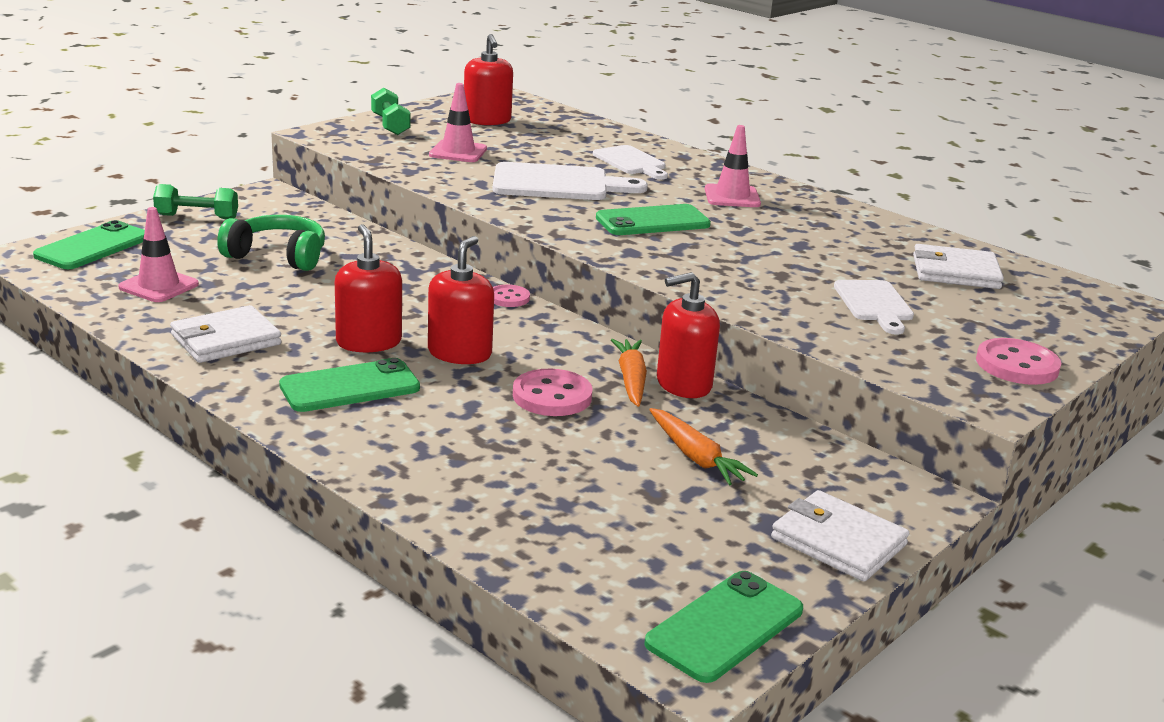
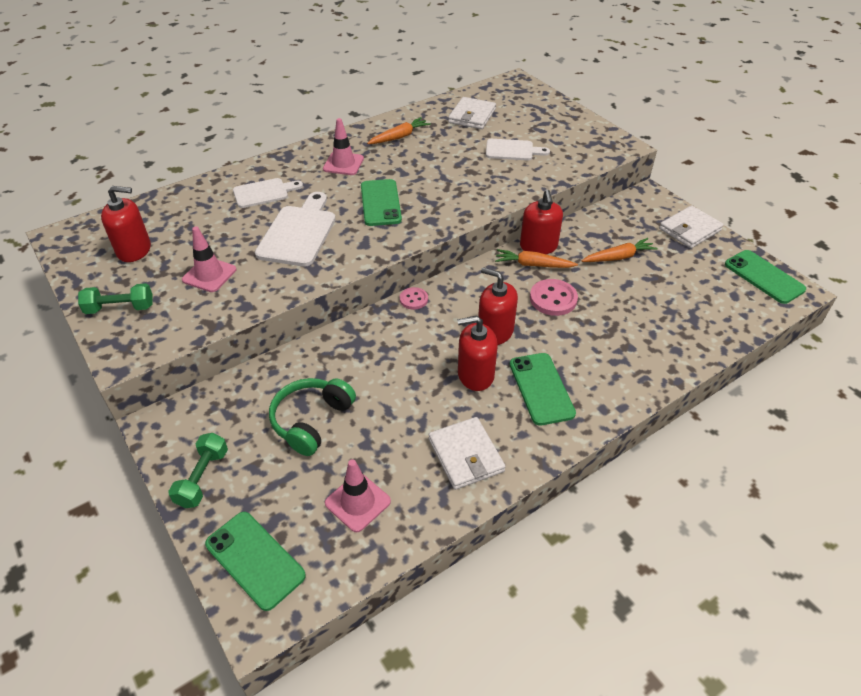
camera: 75 degrees left, 20 degrees up
pink button [976,338,1061,385] -> none
none -> orange carrot [367,117,431,144]

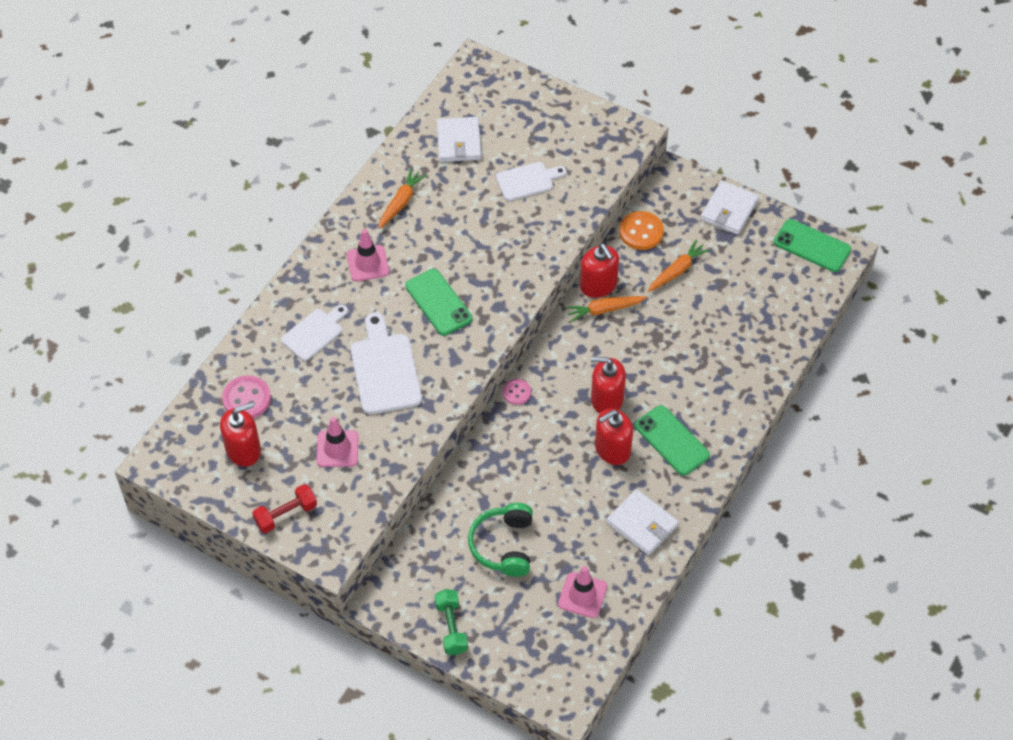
camera: 25 degrees left, 10 degrees up
green dumbbell [78,283,153,314] -> red dumbbell [252,484,317,533]
green phone [205,512,306,611] -> none
pink button [530,279,578,316] -> pink button moved to [222,376,271,418]
none -> orange button [619,211,664,250]

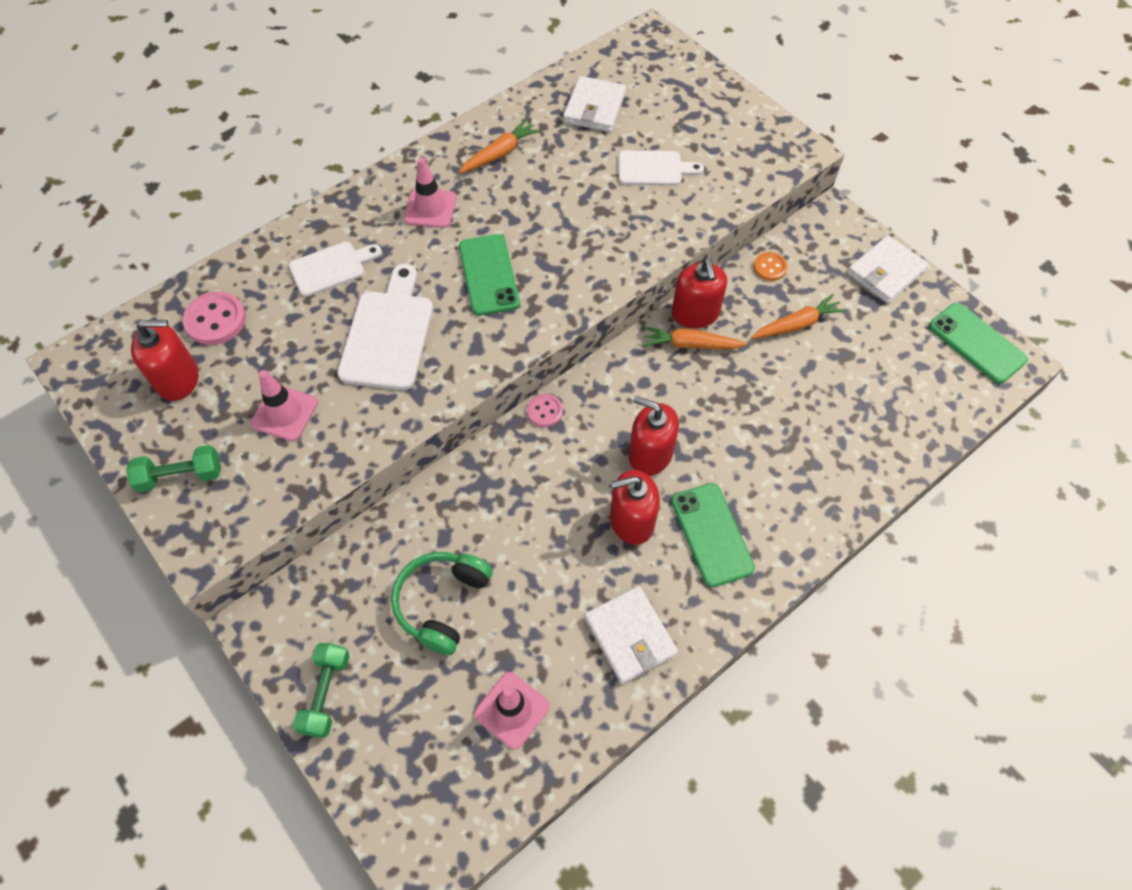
camera: 20 degrees right, 5 degrees up
red dumbbell [252,484,317,533] -> green dumbbell [126,445,221,493]
orange button [619,211,664,250] -> orange button [754,252,787,281], size x0.61

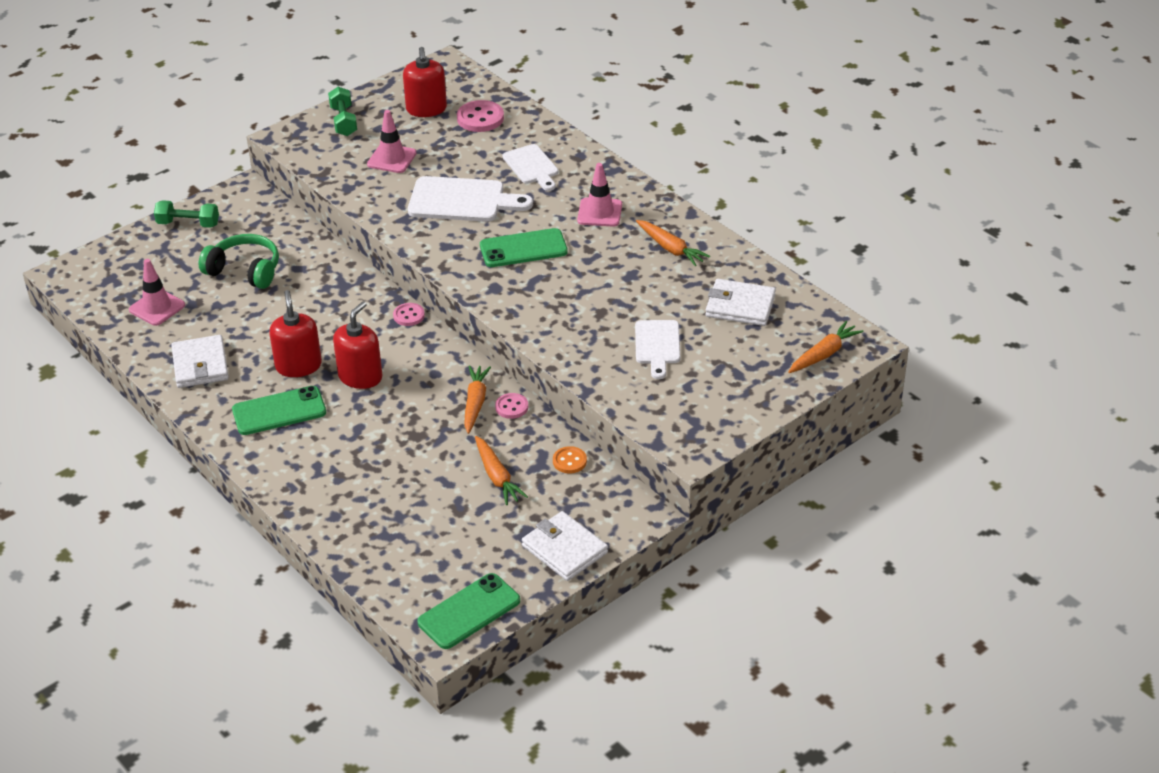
camera: 90 degrees right, 20 degrees down
white wallet [585,586,678,684] -> white wallet turned 75 degrees counterclockwise [171,335,229,388]
red soap dispenser [672,258,727,328] -> pink button [495,393,528,419]
none -> orange carrot [788,321,863,373]

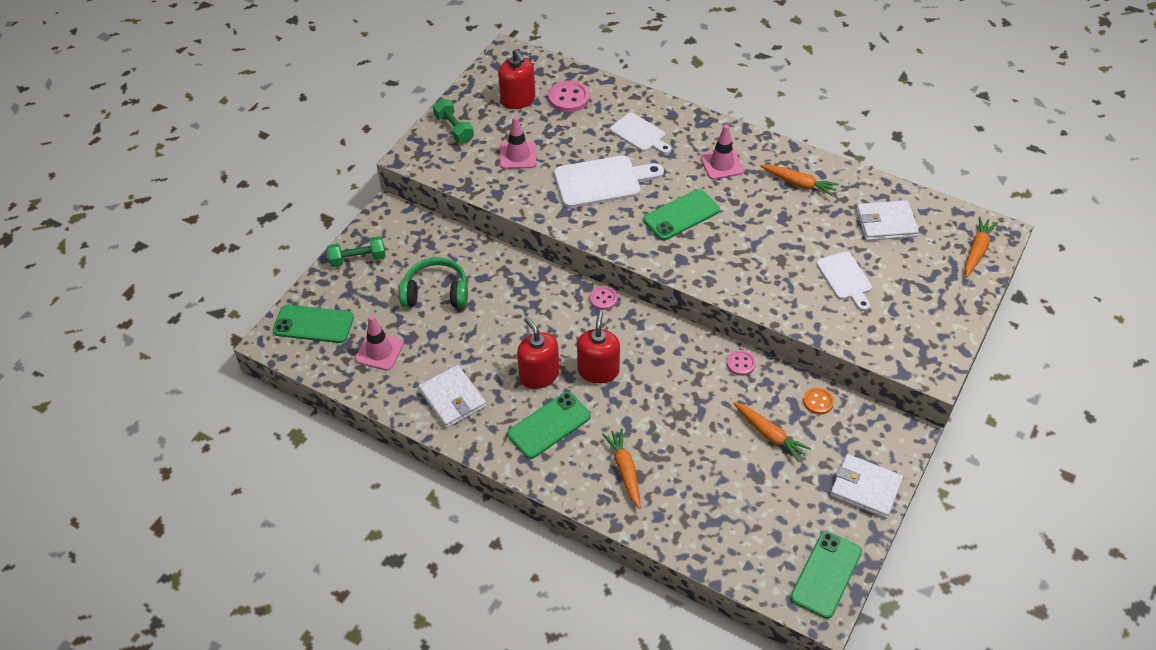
camera: 20 degrees left, 10 degrees up
orange carrot [464,365,491,434] -> orange carrot moved to [602,429,641,509]
none -> green phone [273,305,354,343]

